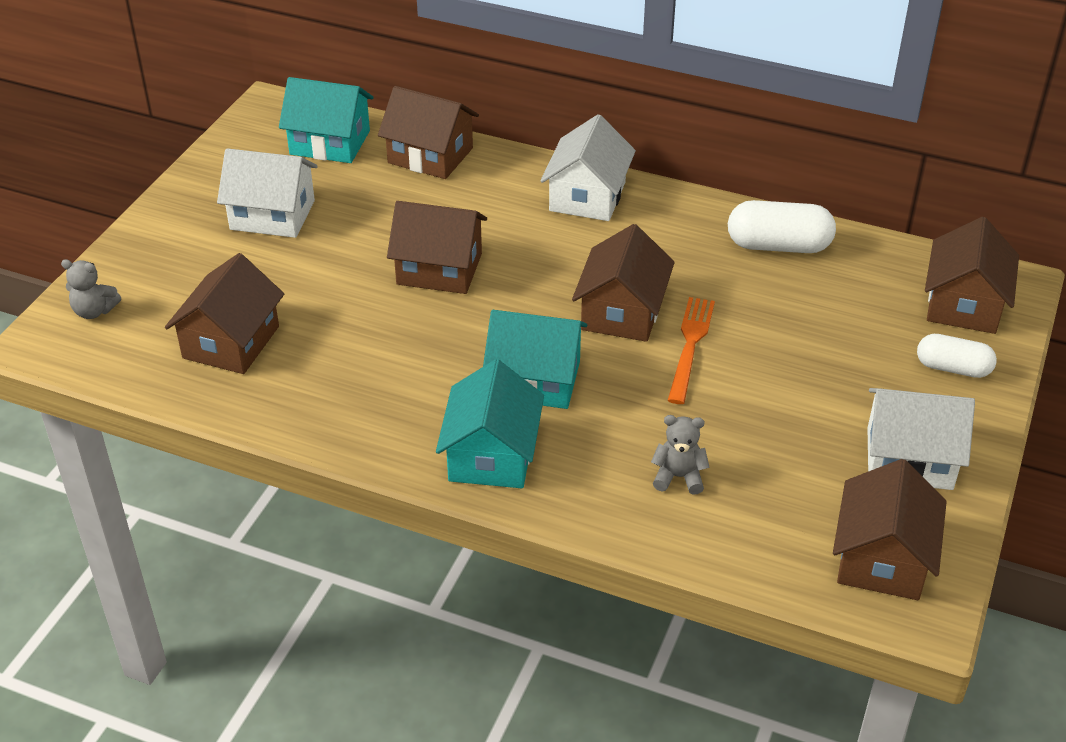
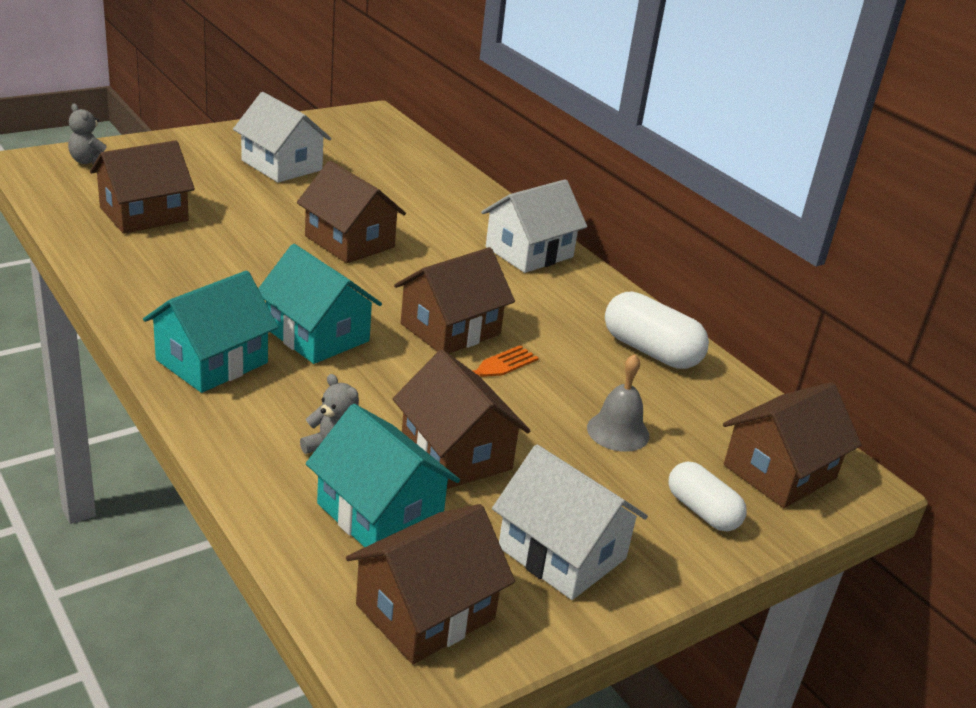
camera: 30 degrees right, 10 degrees down
turquoise house [279,77,374,163] -> turquoise house moved to [306,404,460,547]
brown house [378,86,479,179] -> brown house moved to [393,350,530,489]
none -> grey bell [587,354,649,452]

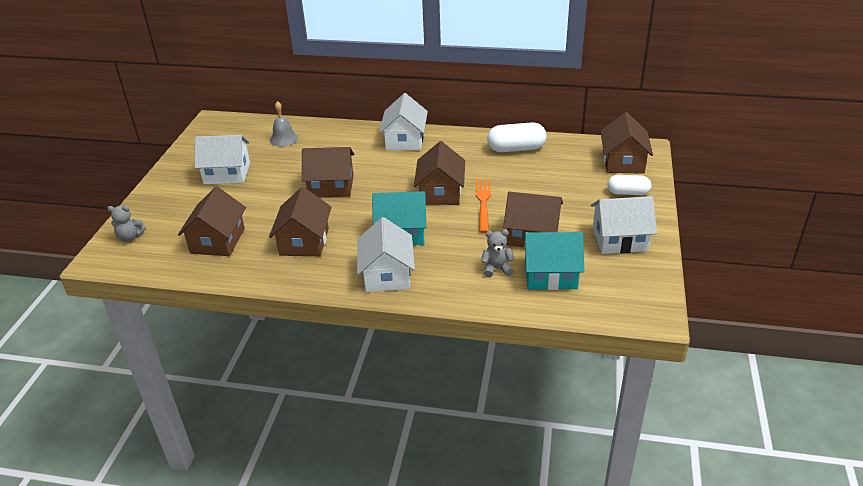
camera: 40 degrees left, 5 degrees up
turquoise house [143,271,278,393] -> white house [357,217,415,292]
brown house [346,504,515,664] -> brown house moved to [269,187,331,256]
grey bell [587,354,649,452] -> grey bell moved to [270,101,298,147]

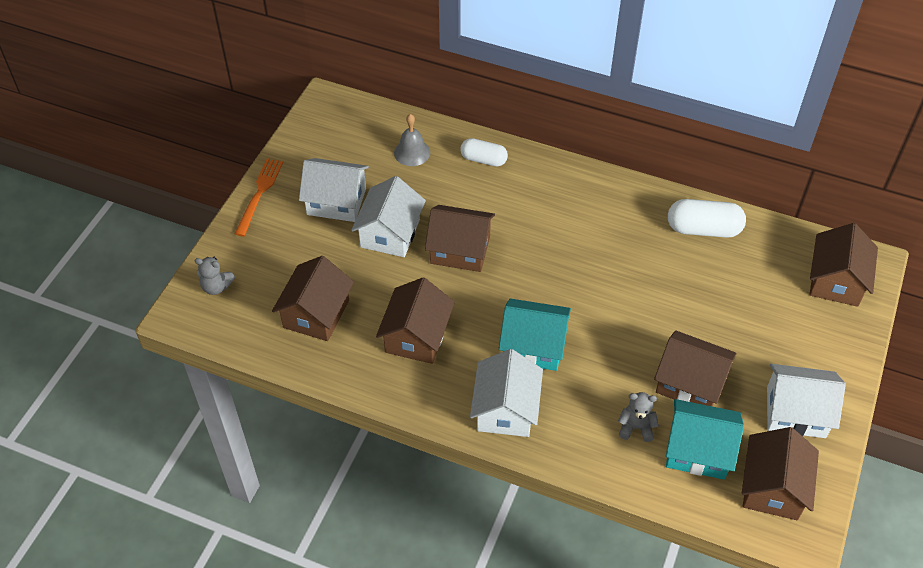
camera: 10 degrees right, 15 degrees up
white house [379,93,428,150] -> white house moved to [351,176,426,257]
brown house [414,141,465,205] -> brown house moved to [742,427,819,520]
orange fork [476,180,491,233] -> orange fork moved to [235,158,283,236]
white capsule [607,175,651,195] -> white capsule moved to [460,138,508,166]

